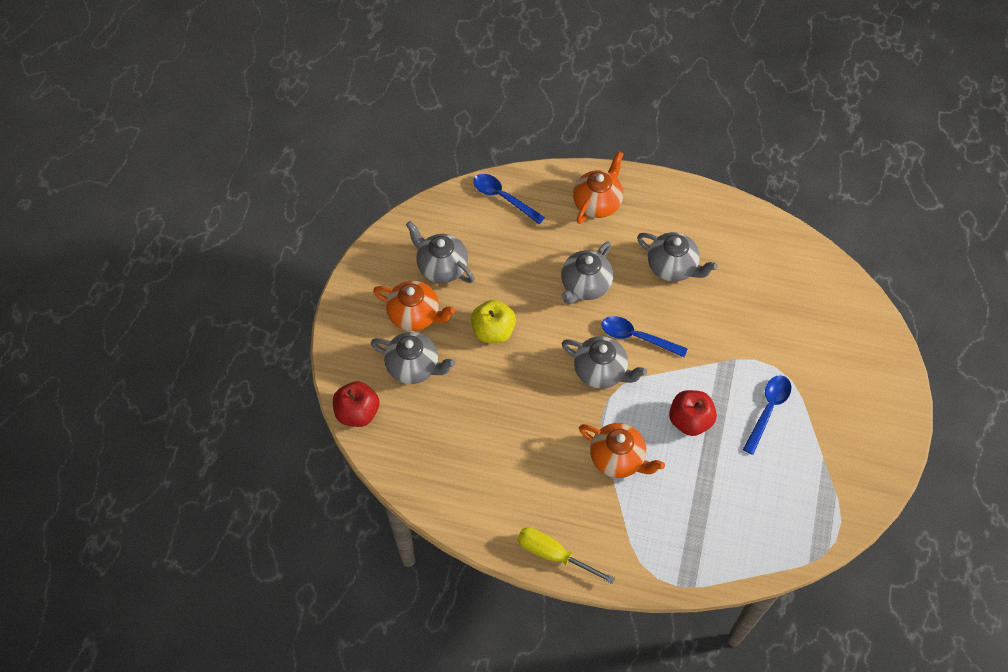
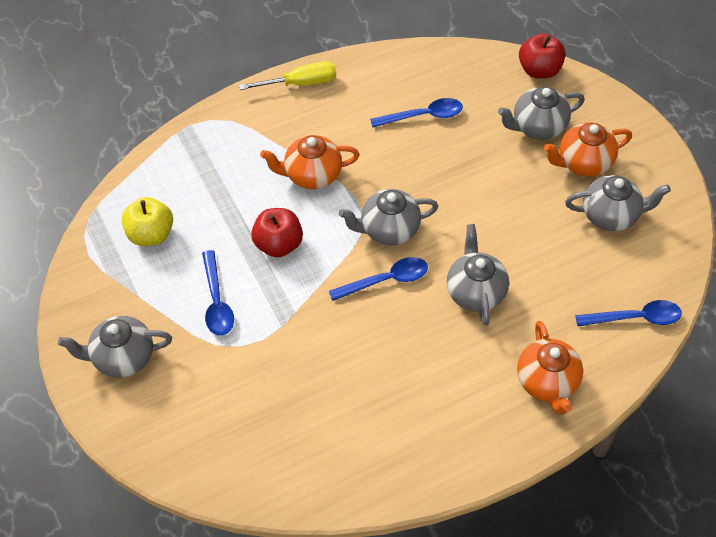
camera: 140 degrees right, 5 degrees down
yellow apple [471,300,516,343] -> yellow apple moved to [122,197,173,246]
grey teapot [637,232,718,282] -> grey teapot moved to [58,316,172,378]
none -> blue spoon [370,98,463,127]

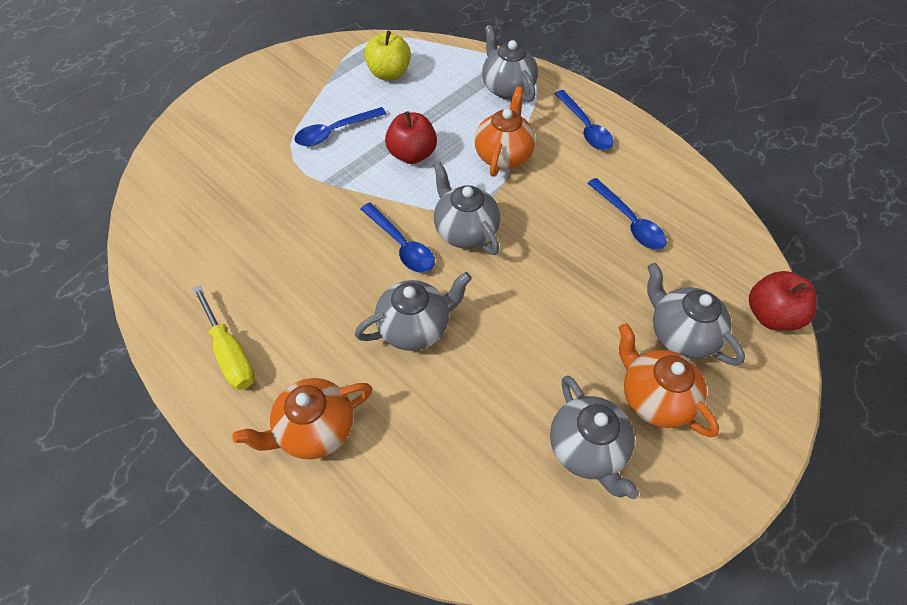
camera: 70 degrees right, 0 degrees up
grey teapot [58,316,172,378] -> grey teapot moved to [482,25,538,102]
yellow screwdriver [239,61,336,90] -> yellow screwdriver moved to [193,286,255,390]
orange teapot [260,135,360,189] -> orange teapot turned 45 degrees clockwise [475,87,536,177]
blue spoon [575,300,682,326] -> blue spoon moved to [555,90,614,150]

